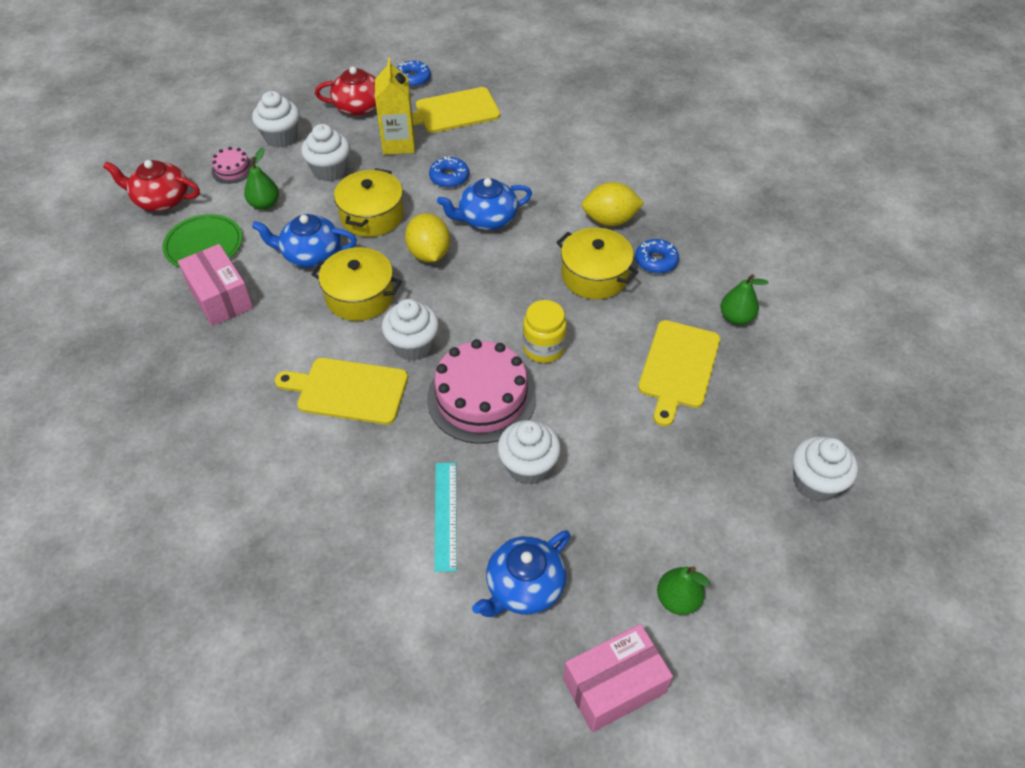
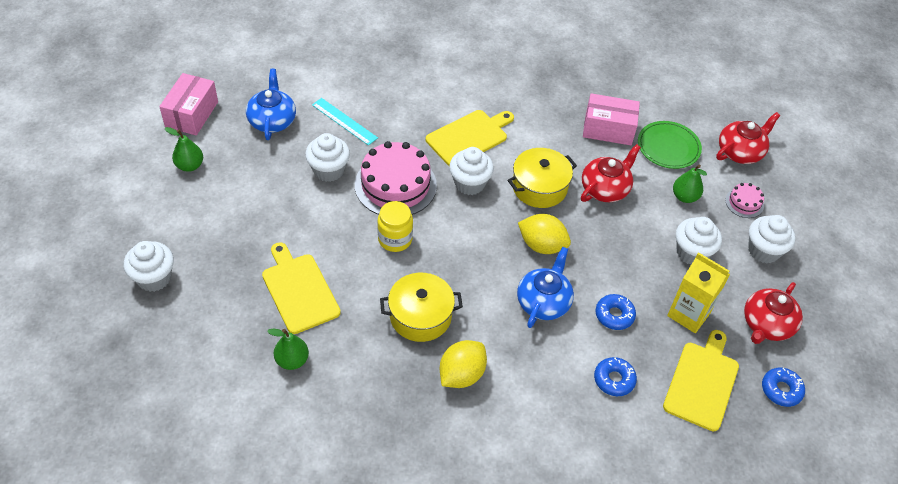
camera: 130 degrees right, 0 degrees up
blue teapot [252,214,357,268] -> red teapot [581,144,641,202]
yellow pot [334,168,404,237] -> none
blue donut [635,239,679,274] -> blue donut moved to [594,357,637,396]

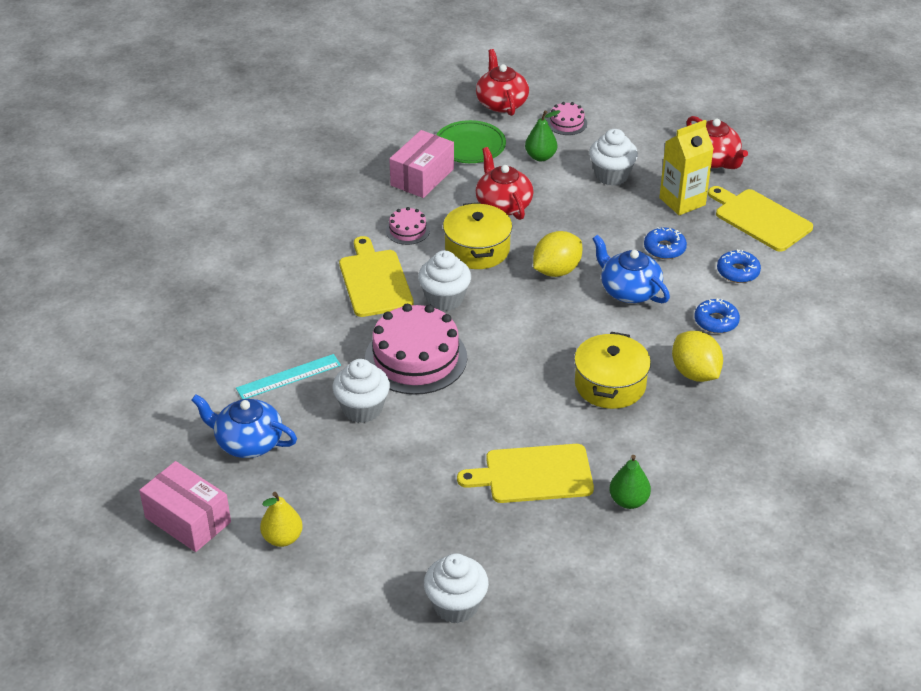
camera: 65 degrees left, 10 degrees down
green pear [165,127,203,172] -> yellow pear [260,492,303,547]
yellow jar [377,201,413,252] -> none
white cupcake [748,215,796,263] -> none
blue donut [762,368,805,407] -> blue donut moved to [694,298,740,333]
none -> pink cake [386,207,430,245]

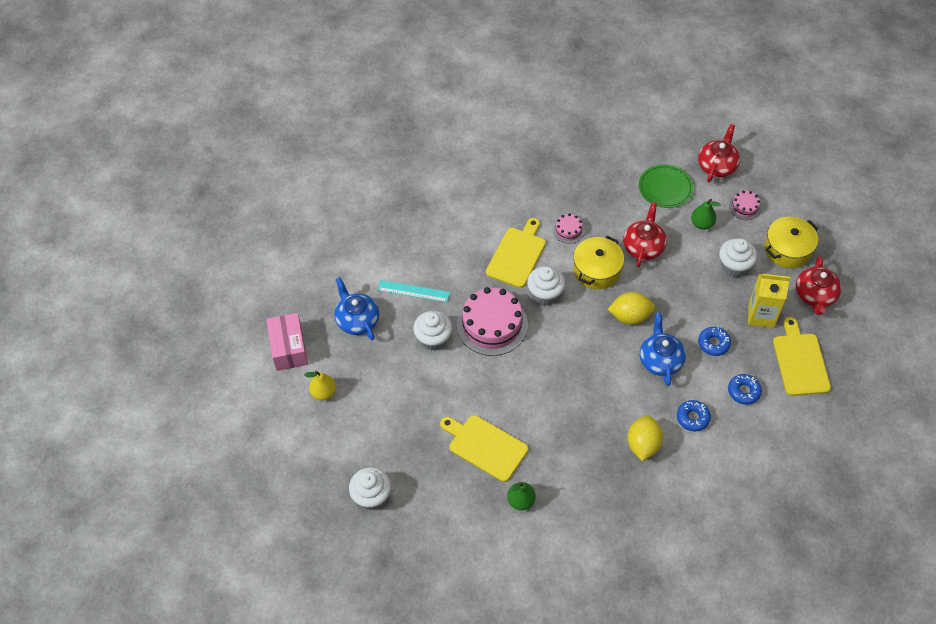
camera: 40 degrees right, 15 degrees up
pink box [389,130,454,198] -> none
yellow pot [574,332,651,409] -> yellow pot moved to [765,217,818,269]

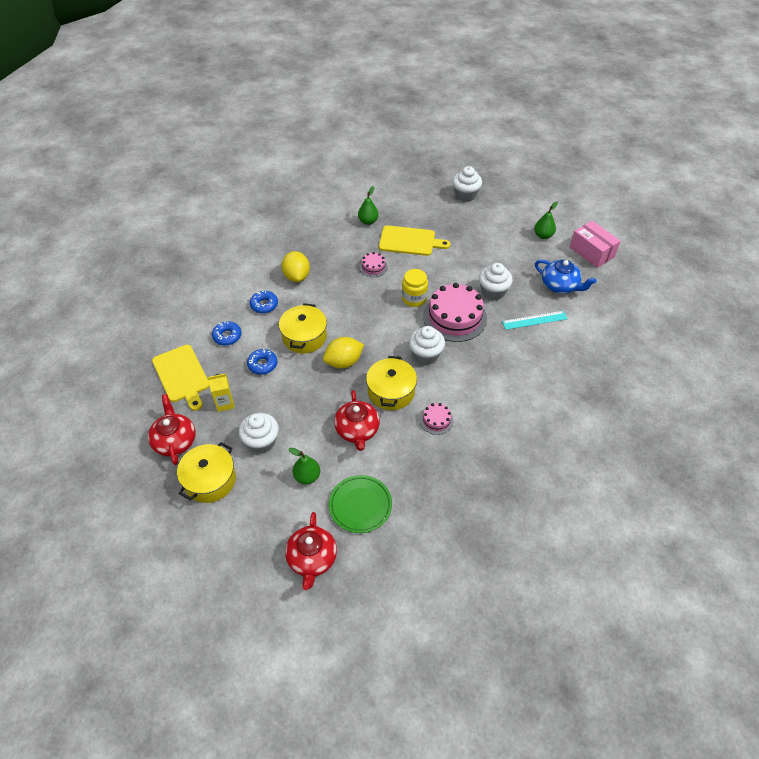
camera: 155 degrees right, 5 degrees down
yellow pear [304,370,336,400] -> green pear [534,201,558,239]
yellow cutting board [486,218,546,288] -> none
blue teapot [640,313,686,386] -> yellow pot [279,303,327,354]
pink cake [729,191,761,220] -> pink cake moved to [360,252,388,277]
yellow carton [748,274,791,328] -> yellow carton [207,373,235,412], size x0.66
none -> yellow jar [402,269,428,307]

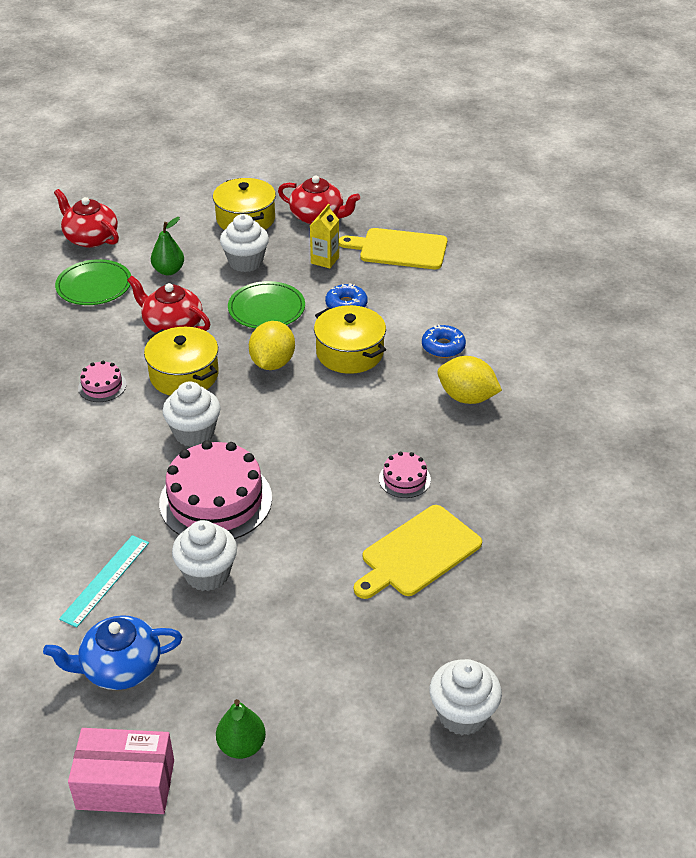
camera: 130 degrees right, 10 degrees down
blue donut [212,321,241,346] -> none
green pear [358,186,379,225] -> none
yellow jar [402,269,428,307] -> none
none -> green plate [228,281,305,329]

